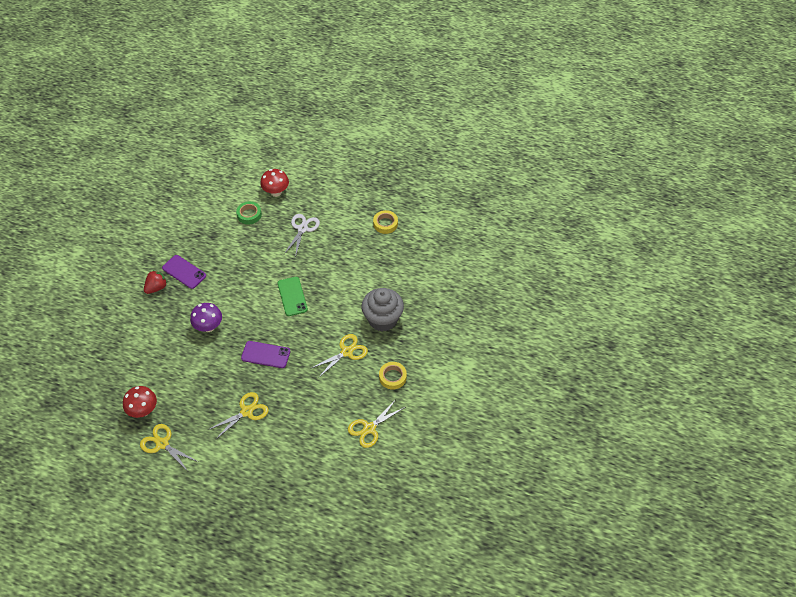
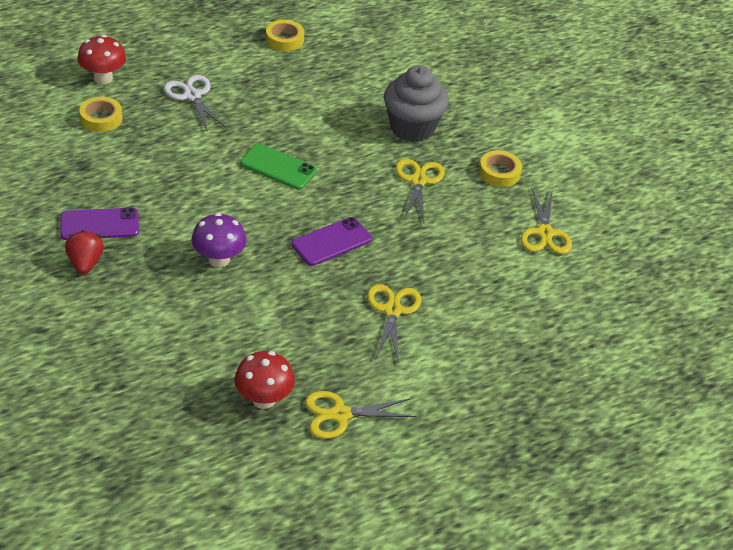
camera: 50 degrees left, 10 degrees down
green tape [236,201,262,225] -> yellow tape [79,97,122,132]

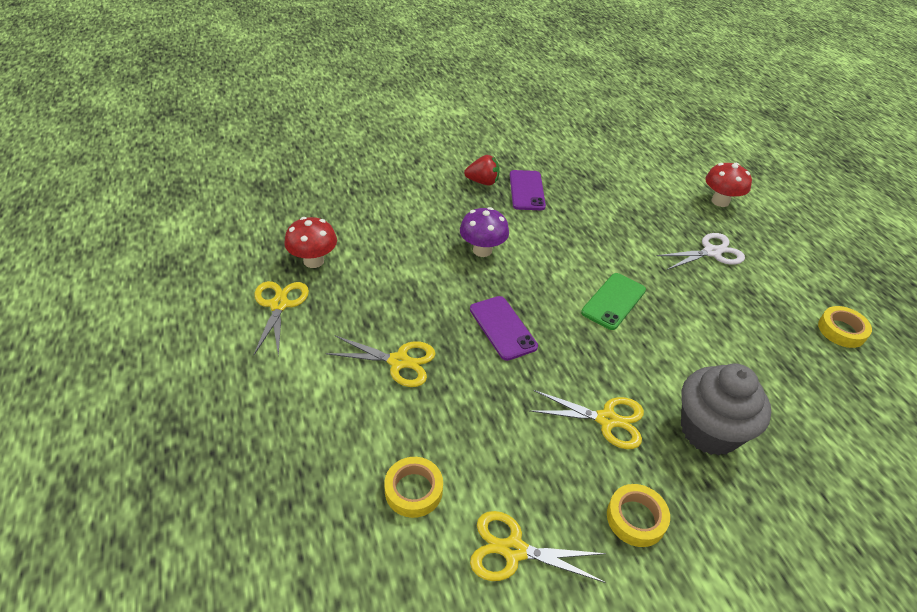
camera: 100 degrees right, 0 degrees up
yellow tape [79,97,122,132] -> yellow tape moved to [384,457,443,518]

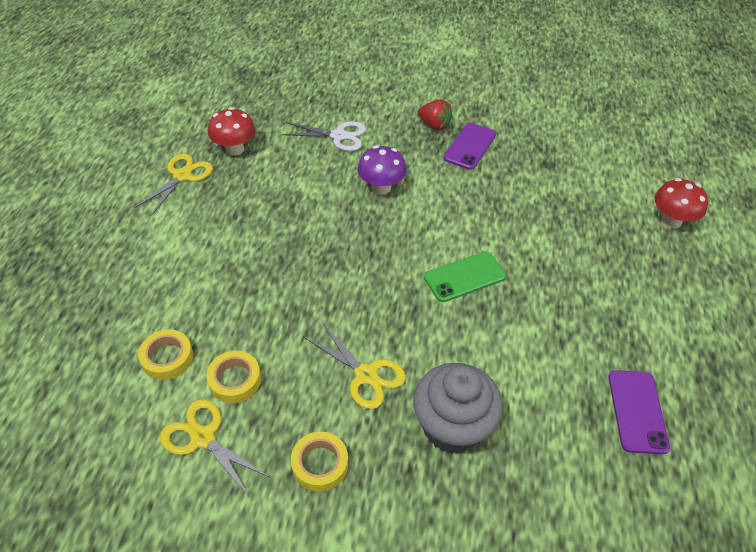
camera: 30 degrees right, 5 degrees up
yellow scissors [326,336,436,387] -> none
purple phone [470,296,538,361] -> purple phone moved to [608,370,670,454]
white scissors [657,233,745,270] -> white scissors moved to [282,121,366,151]
yellow tape [818,306,872,348] -> yellow tape moved to [206,351,261,403]

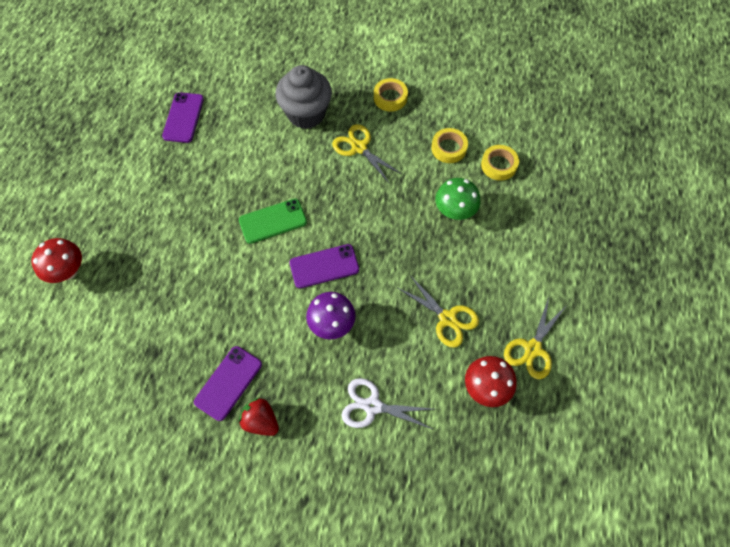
camera: 175 degrees left, 15 degrees up
yellow scissors [160,399,269,496] -> yellow scissors moved to [398,274,479,348]
none -> purple phone [289,244,359,288]
none -> green mushroom [435,178,481,220]

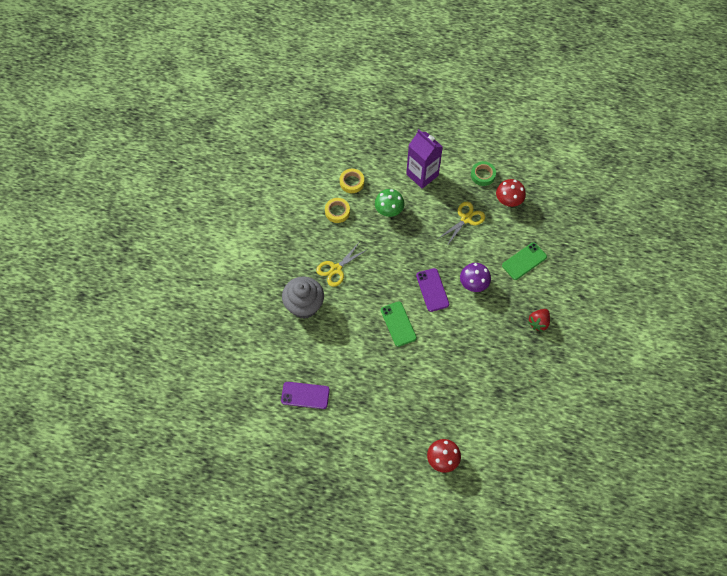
camera: 90 degrees left, 0 degrees up
purple phone [194,346,262,421] -> none
white scissors [341,378,434,430] -> green phone [502,242,547,280]
yellow tape [374,78,408,111] -> none
yellow scissors [504,297,567,379] -> green tape [471,161,496,186]
none -> purple carton [406,129,443,189]

